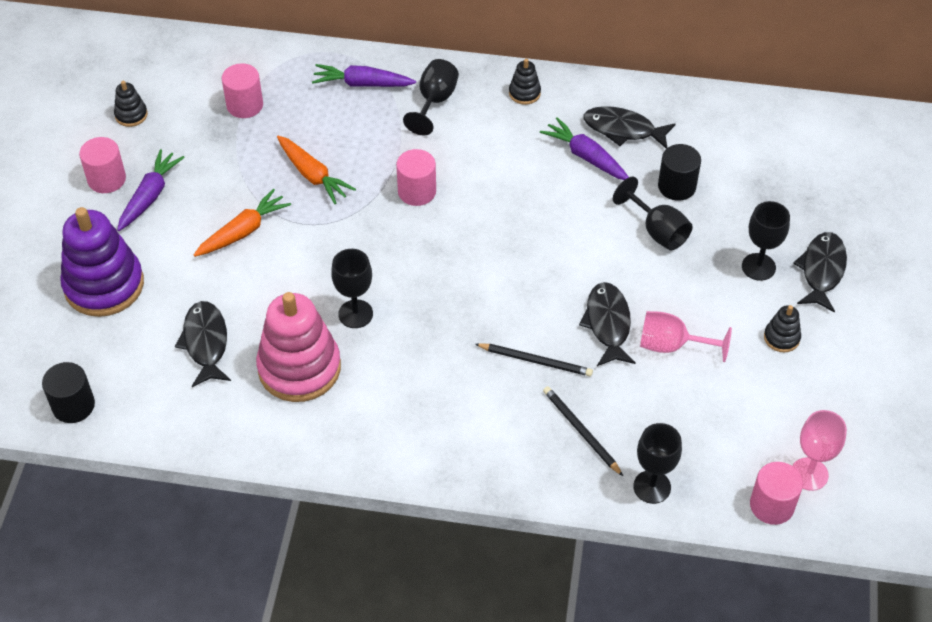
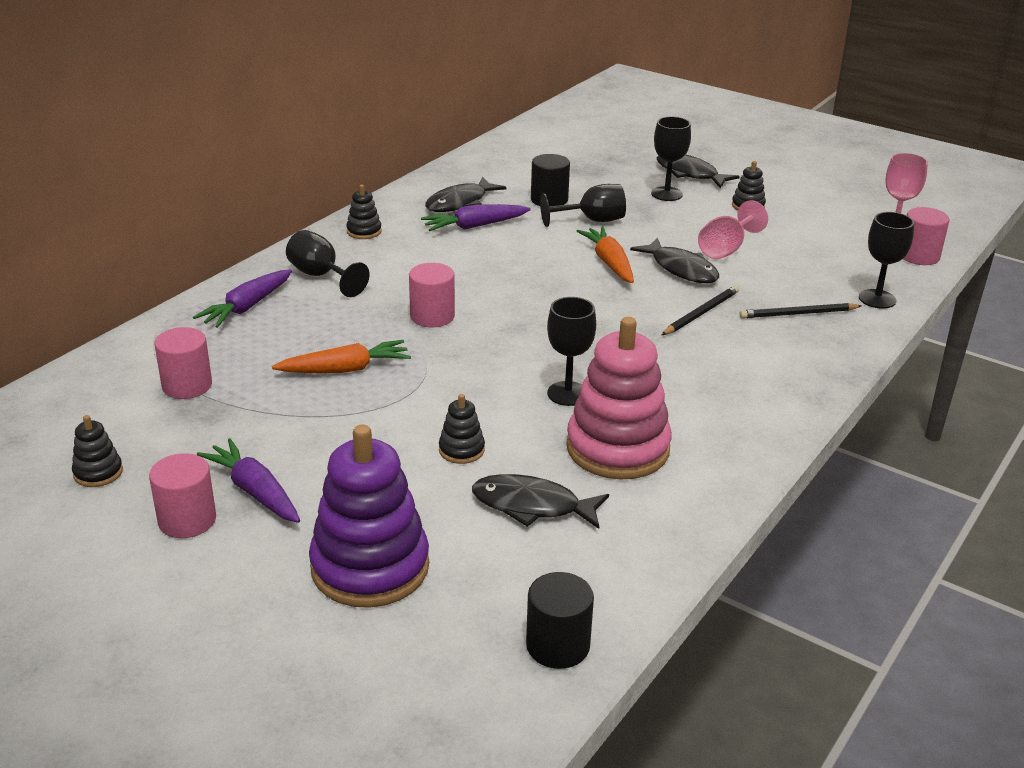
camera: 65 degrees left, 20 degrees down
orange carrot [194,189,291,257] -> orange carrot moved to [577,226,634,283]
black fish [579,282,636,366] -> black fish turned 150 degrees counterclockwise [630,237,719,283]
none -> black stacking toy [439,394,485,464]

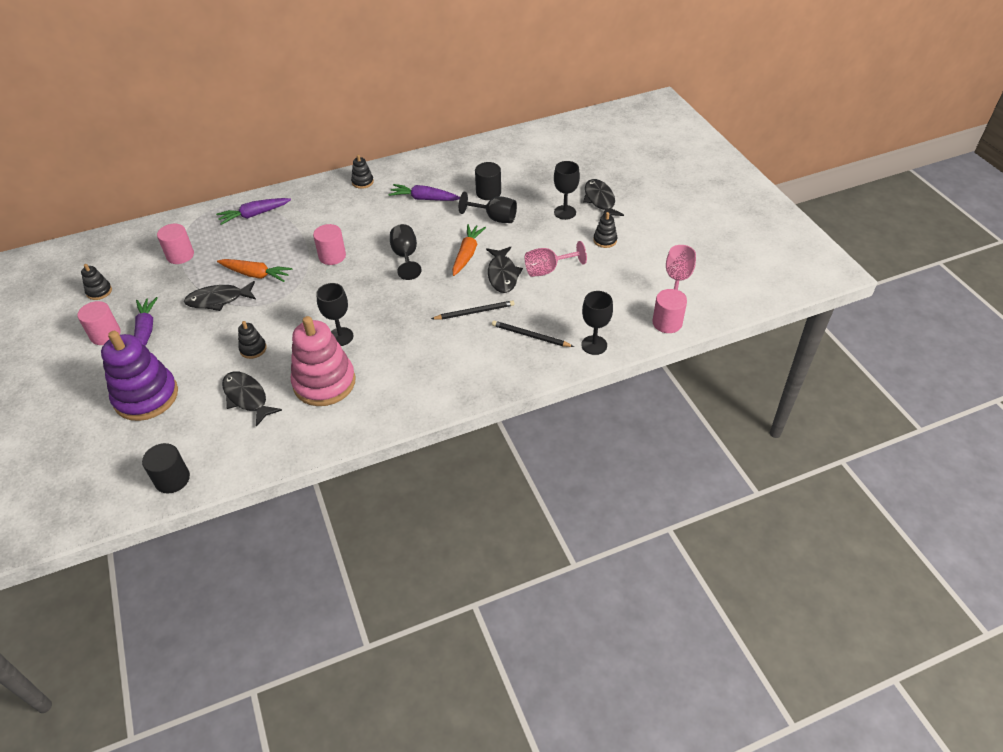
camera: 35 degrees right, 15 degrees up
black goblet [286,230,370,297] -> black goblet moved to [390,224,422,280]
black fish [425,177,507,212] -> black fish moved to [184,281,256,311]

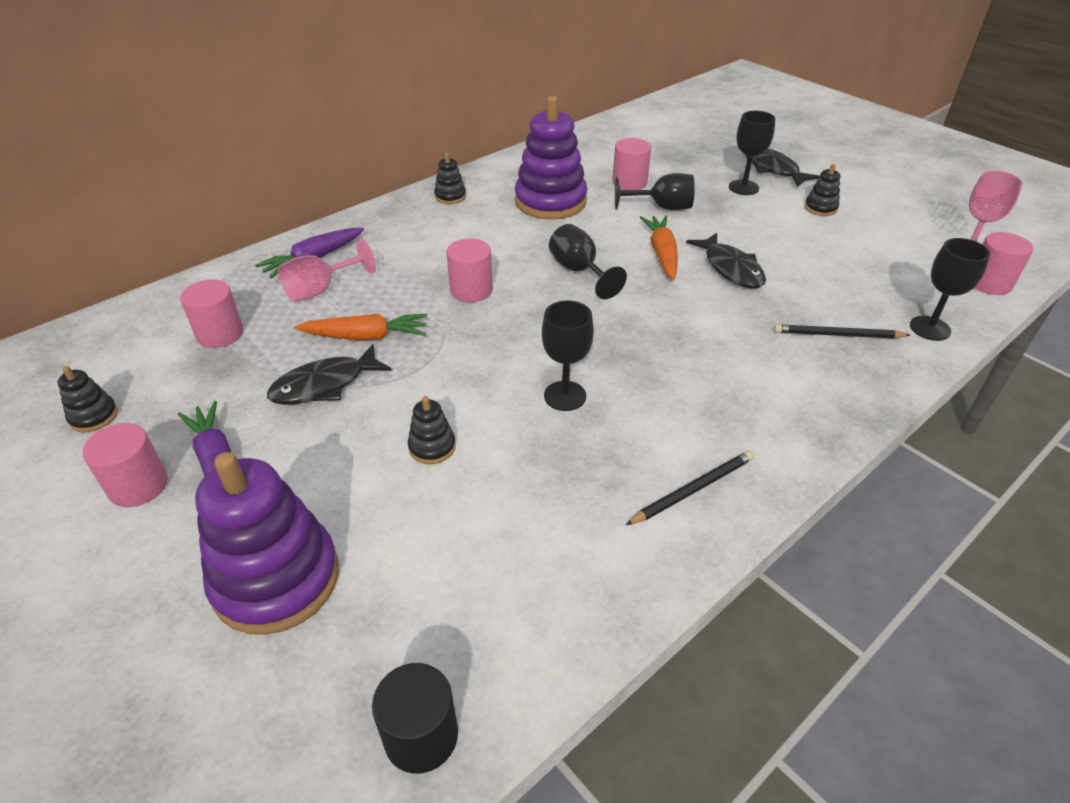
camera: 20 degrees left, 5 degrees down
black fish [222,372,282,427] -> none
pink stacking toy [291,316,356,406] -> none
purple carrot [388,184,460,201] -> purple stacking toy [515,96,587,220]
black pencil [431,300,514,319] -> black pencil moved to [626,451,754,525]
black cylinder [475,162,501,200] -> pink cylinder [612,138,651,190]
pink goblet [525,241,587,277] -> pink goblet moved to [278,239,376,302]

